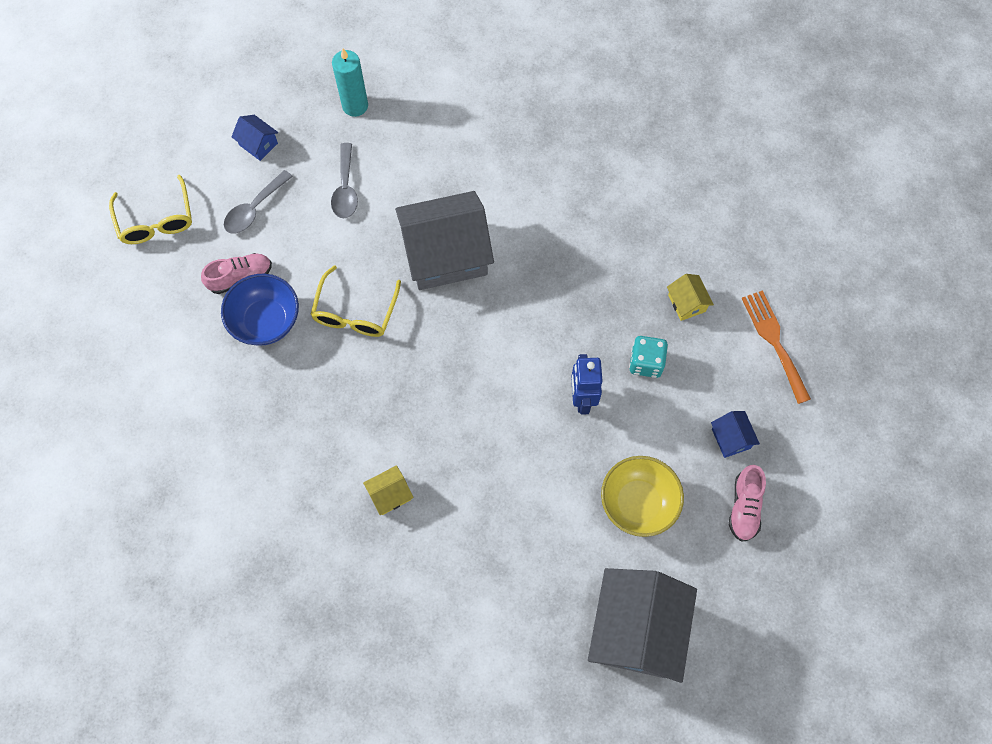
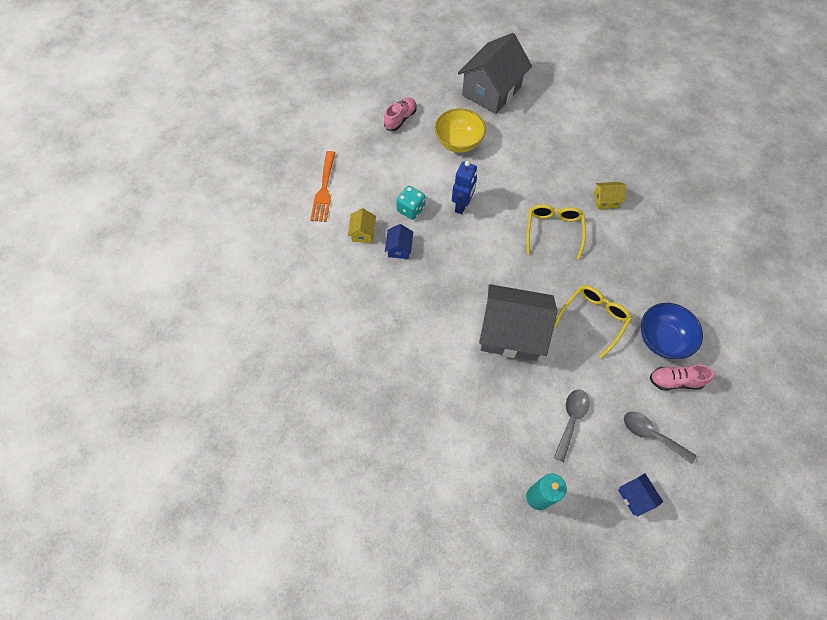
camera: 155 degrees left, 5 degrees down
yellow glasses [109,175,192,244] -> yellow glasses moved to [526,204,586,259]
grey spoon [224,170,293,234] -> grey spoon turned 120 degrees counterclockwise [624,412,696,464]
blue house [711,411,760,458] -> blue house moved to [385,224,413,259]

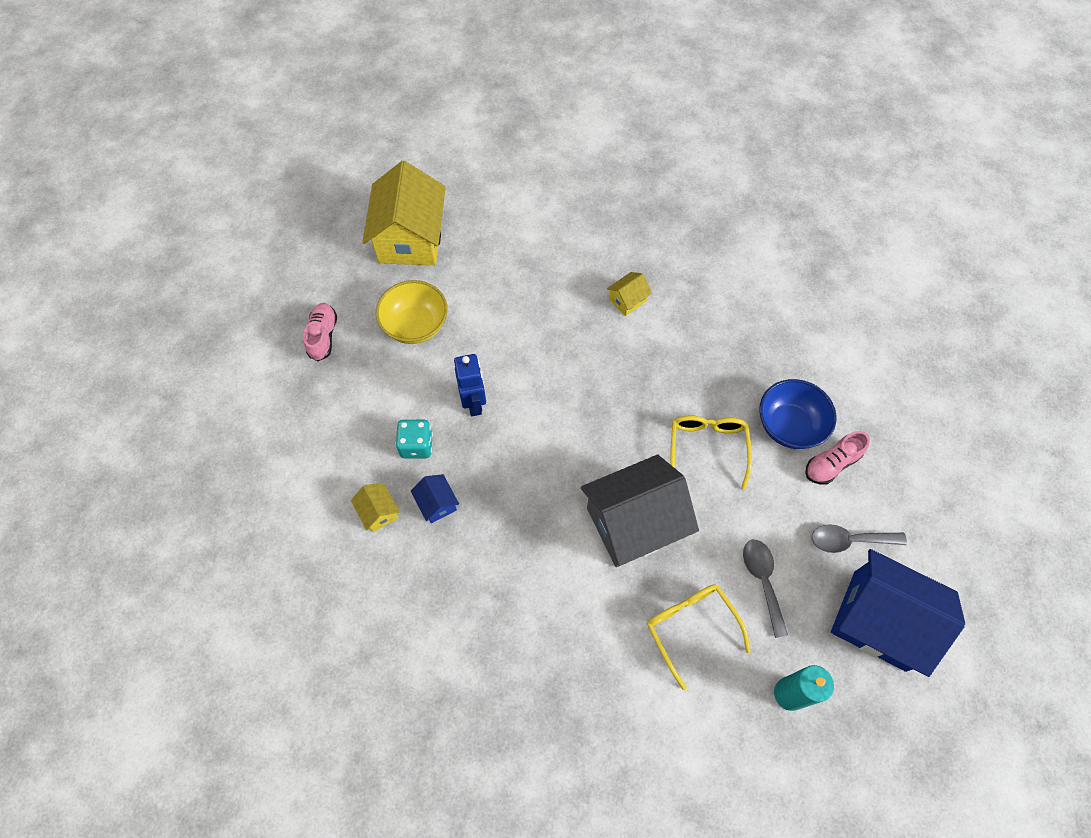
camera: 35 degrees left, 0 degrees up
orange fork [310,151,336,222] -> none
grey house [458,33,532,114] -> yellow house [362,161,446,265]
yellow glasses [526,204,586,259] -> yellow glasses moved to [647,584,750,690]
blue house [618,473,663,517] -> blue house [831,549,965,677], size x2.33

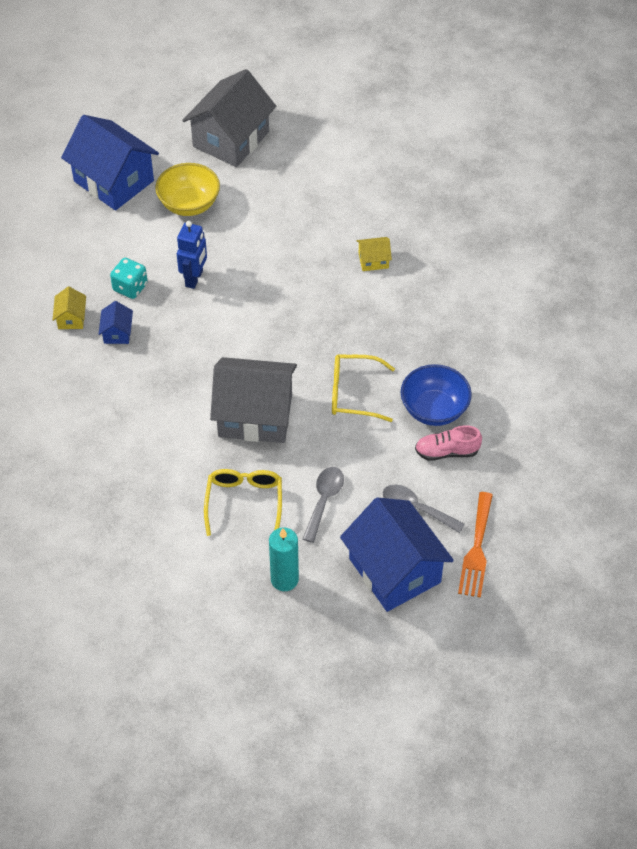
camera: 30 degrees right, 10 degrees down
pink shoe [303,303,337,361] -> blue house [61,115,159,210]
yellow house [362,161,446,265] -> grey house [182,69,276,167]
yellow glasses [670,416,752,490] -> yellow glasses turned 120 degrees counterclockwise [332,355,395,422]
none -> orange fork [458,492,493,598]

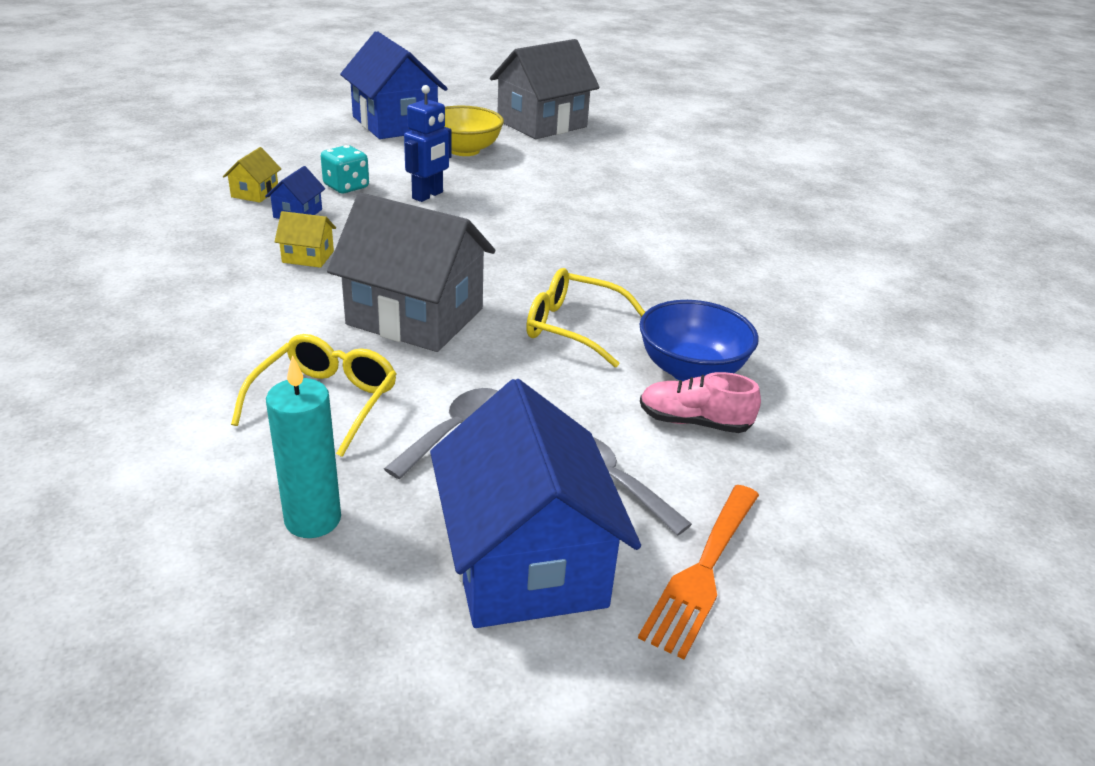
camera: 15 degrees right, 20 degrees down
yellow house [357,237,392,271] -> yellow house moved to [274,211,336,268]

